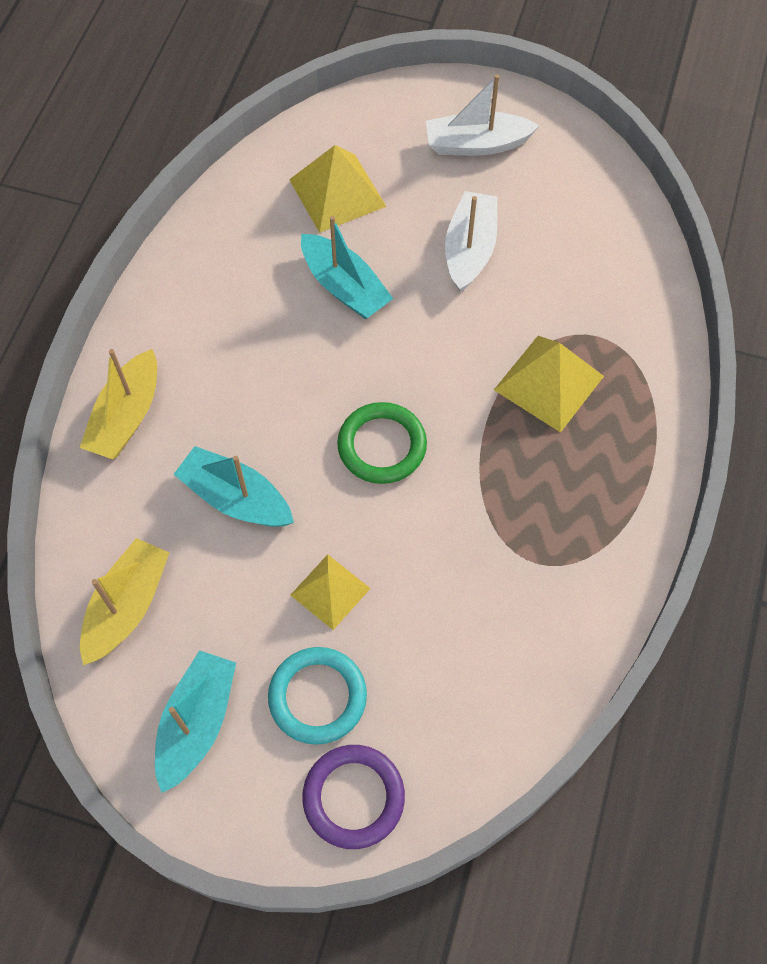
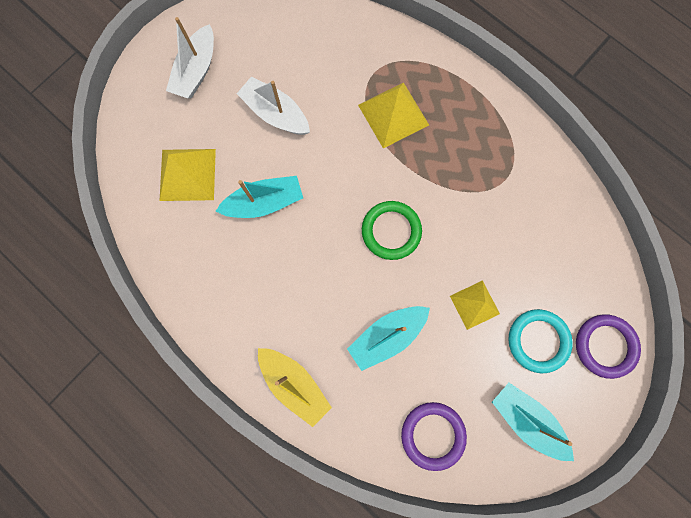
camera: 65 degrees left, 15 degrees up
yellow boat [80,538,169,665] -> purple ring [401,402,467,471]

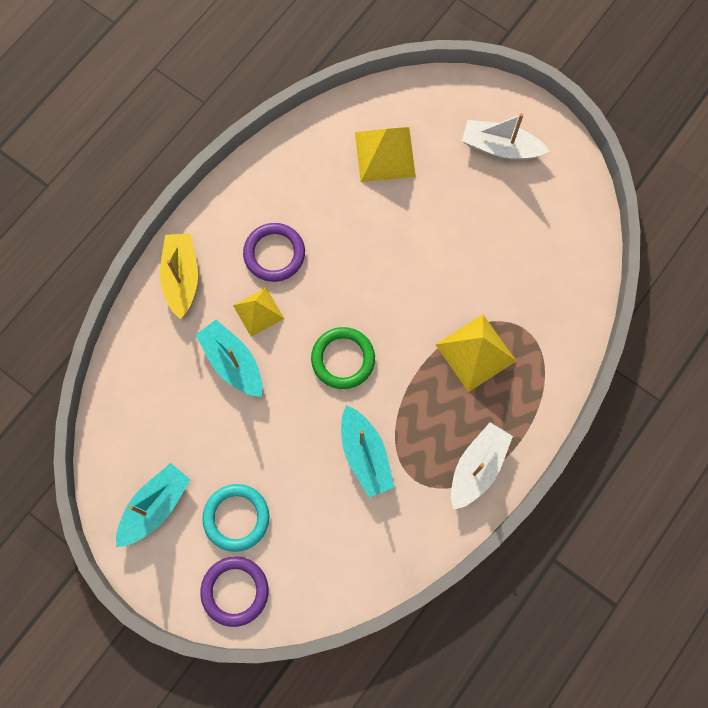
camera: 85 degrees right, 5 degrees down
turquoise boat [216,176,303,218] -> turquoise boat moved to [341,405,394,498]
white boat [237,76,310,135] -> white boat moved to [451,423,513,510]
yellow boat [258,348,332,427] -> yellow boat turned 135 degrees clockwise [160,233,198,319]
purple ring [401,402,467,471] -> purple ring moved to [243,223,305,282]
yellow pyramid [450,280,500,330] -> yellow pyramid moved to [233,288,284,337]

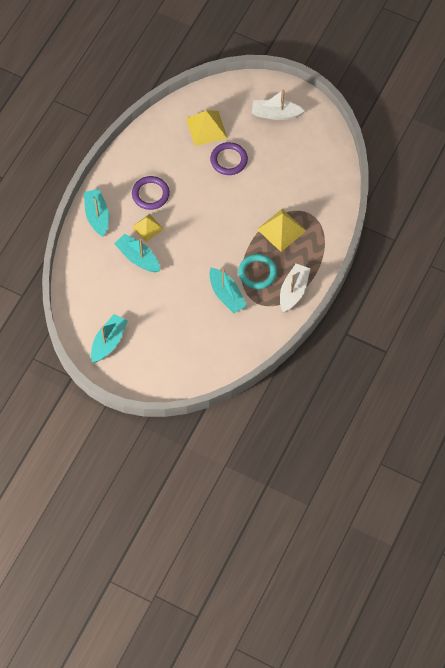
camera: 10 degrees left, 10 degrees down
yellow boat [160,233,198,319] -> turquoise boat [84,189,109,237]
purple ring [200,557,269,627] -> purple ring moved to [210,142,248,175]
turquoise ring [202,484,269,552] -> turquoise ring moved to [238,254,277,289]
green ring [311,327,375,389] -> none

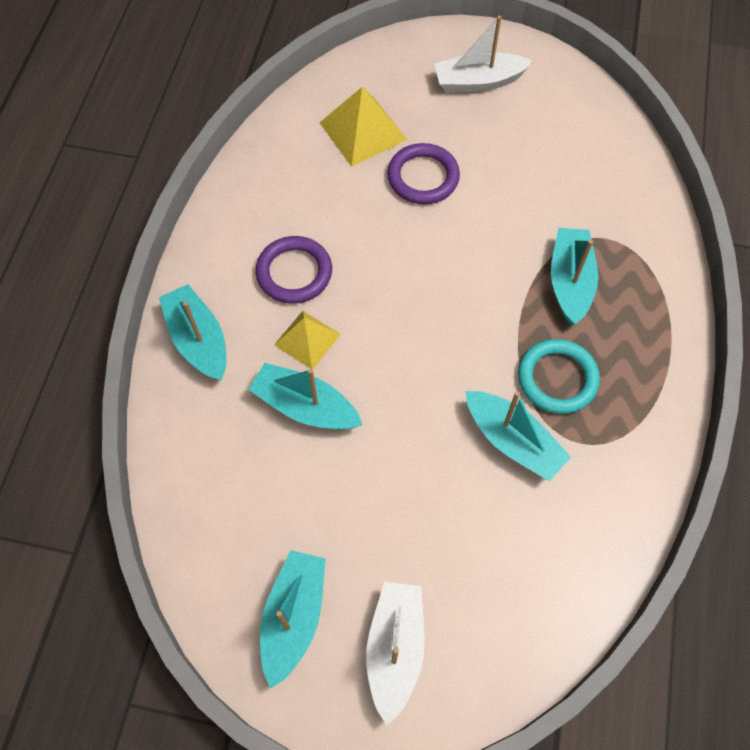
camera: 15 degrees left, 0 degrees up
yellow pyramid [257,209,306,252] -> turquoise boat [551,228,598,325]
white boat [280,263,310,312] -> white boat moved to [366,582,425,725]

